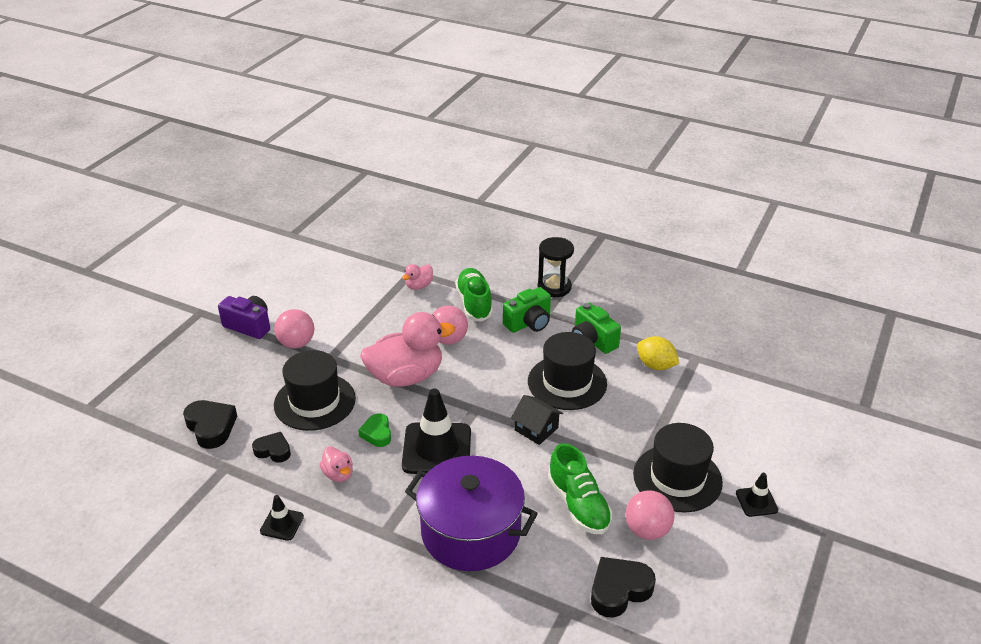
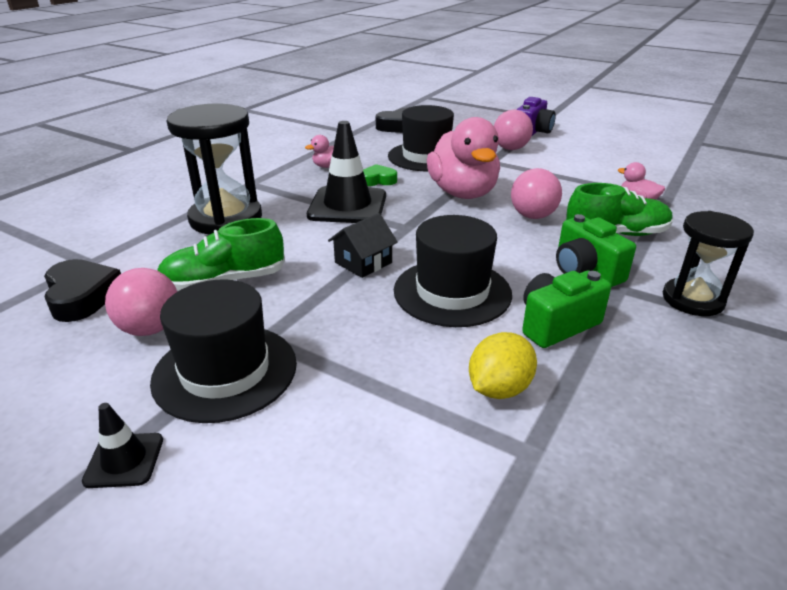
camera: 95 degrees right, 5 degrees down
black heart [252,432,291,463] -> none
black traffic cone [260,495,304,541] -> none
purple pot [405,456,538,571] -> black hourglass [167,104,262,235]

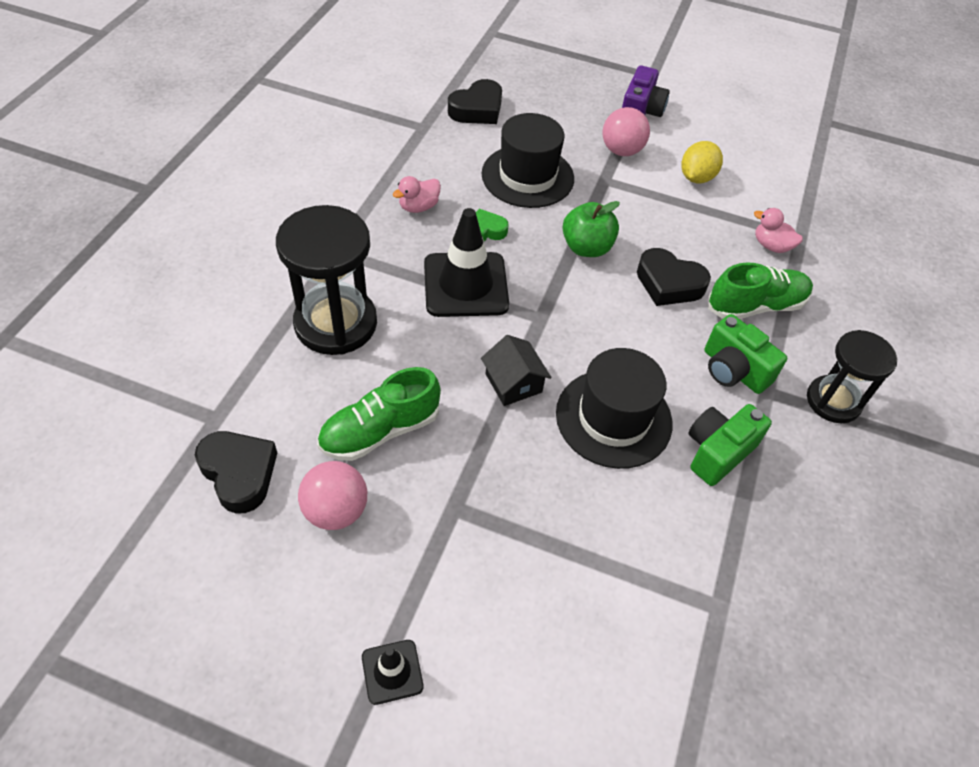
camera: 15 degrees left, 20 degrees up
black hat [150,279,297,423] -> none
black house [328,213,398,278] -> black house turned 60 degrees counterclockwise [481,335,551,406]
pink duck [427,117,500,199] -> green apple [563,201,620,257]
yellow lemon [469,332,537,399] -> yellow lemon moved to [681,141,723,183]
pink ball [511,168,562,219] -> black heart [637,248,711,306]

